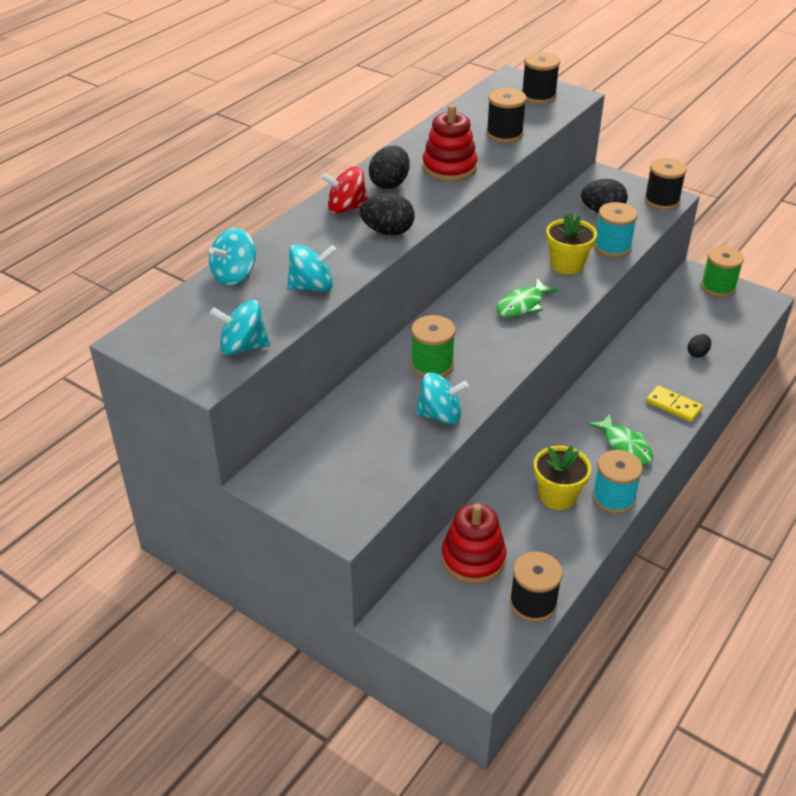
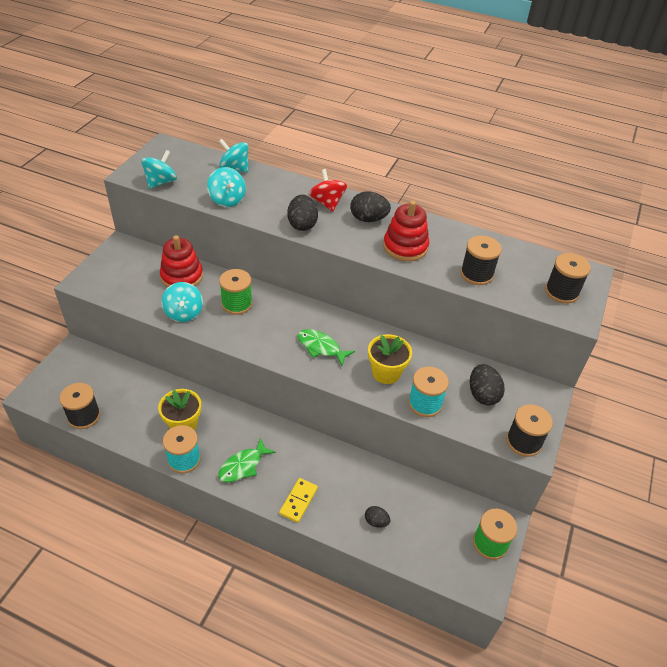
camera: 75 degrees right, 5 degrees up
turquoise spinning top [210,300,270,355] -> turquoise spinning top turned 45 degrees clockwise [141,150,177,189]
red stacking toy [441,503,507,584] -> red stacking toy moved to [160,235,203,288]

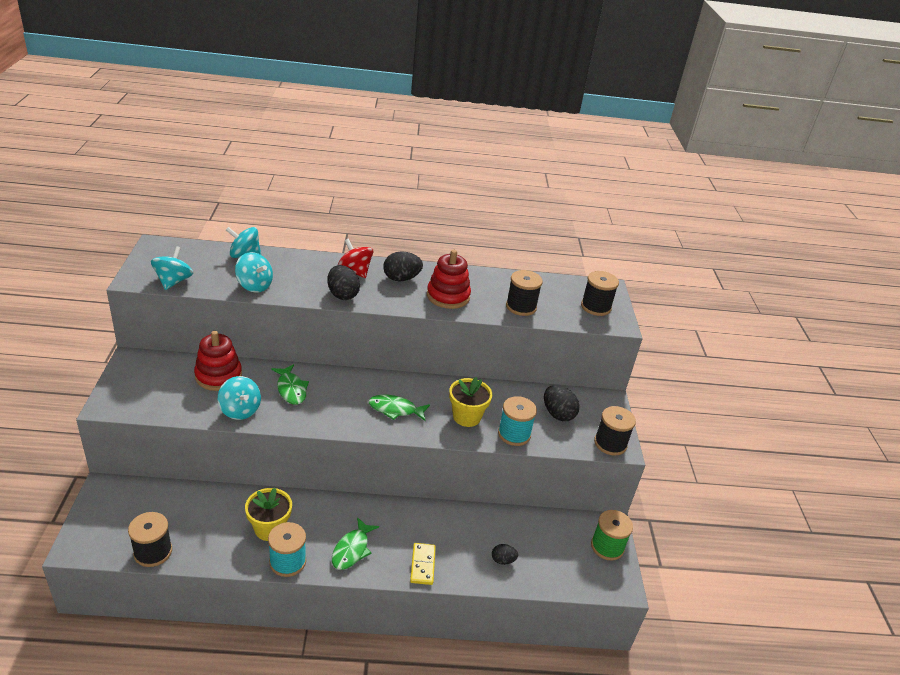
camera: 25 degrees left, 10 degrees down
green spool [219,269,253,315] -> green fish [271,364,309,405]

